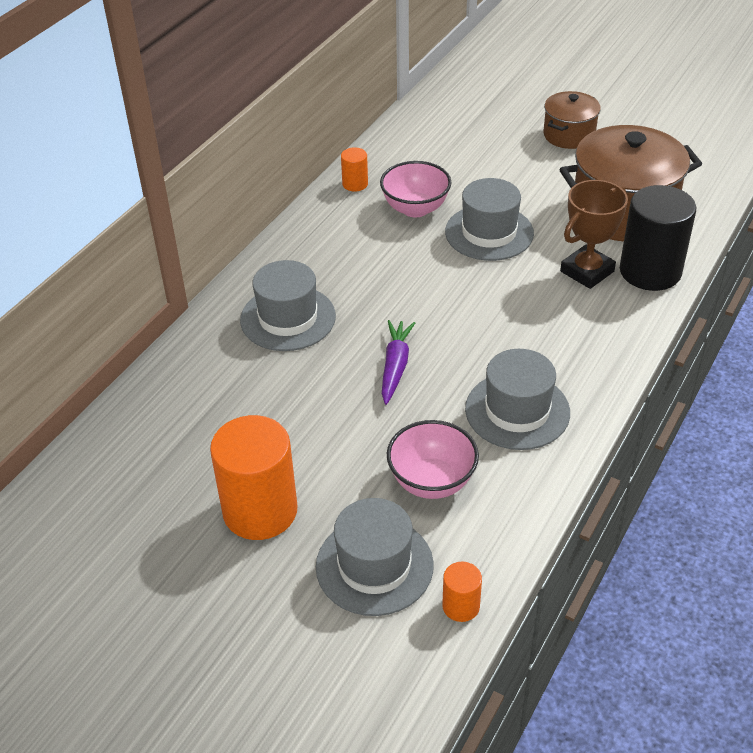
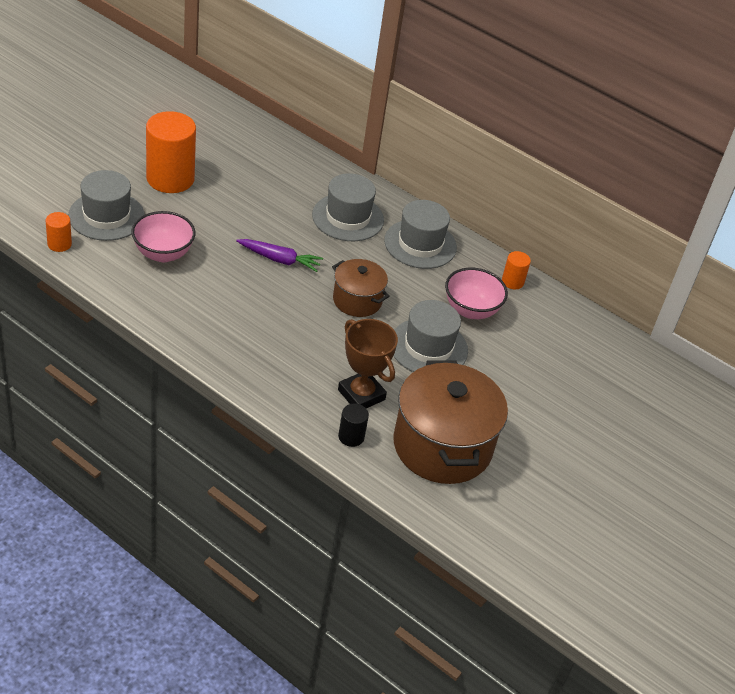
camera: 90 degrees right, 0 degrees up
grey hat [465,349,570,450] -> grey hat moved to [384,200,457,269]
brown pot [543,91,601,149] -> brown pot moved to [332,259,390,317]
black cylinder [620,185,696,291] -> black cylinder [338,403,369,447], size x0.46

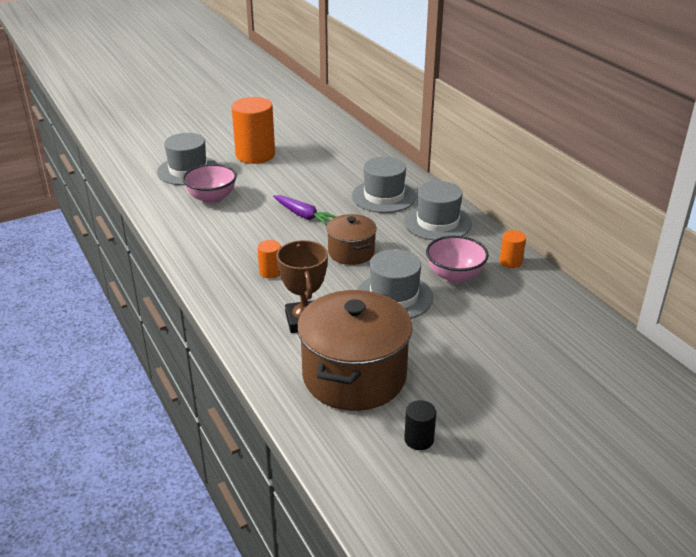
camera: 30 degrees right, 10 degrees down
orange cylinder [45,212,72,252] -> orange cylinder moved to [257,240,281,278]
black cylinder [338,403,369,447] -> black cylinder moved to [404,400,436,450]

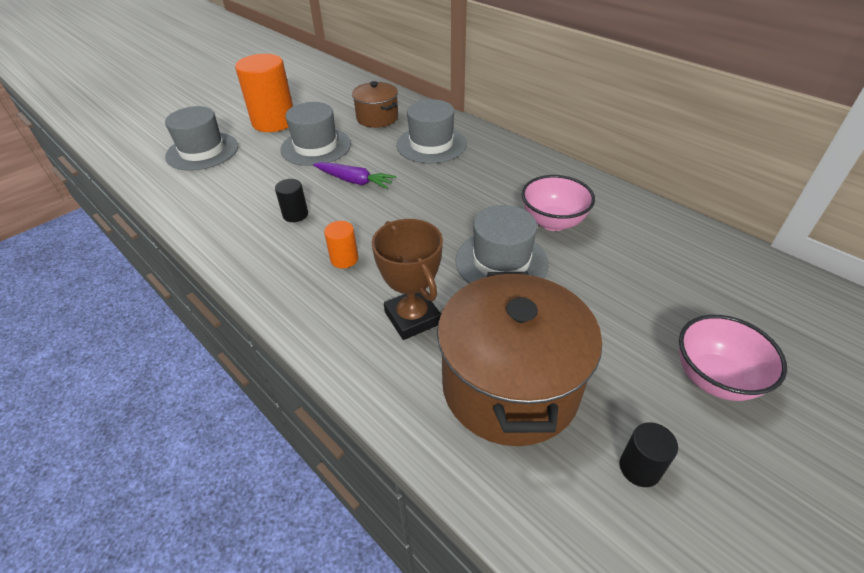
camera: 15 degrees left, 10 degrees up
pink bowl [182,164,237,204] -> pink bowl moved to [679,315,787,401]
brown pot [326,214,377,265] -> brown pot moved to [352,81,398,128]
grey hat [404,181,472,240] -> grey hat moved to [280,102,351,166]
orange cylinder [500,230,526,268] -> none
none -> black cylinder [275,179,308,222]

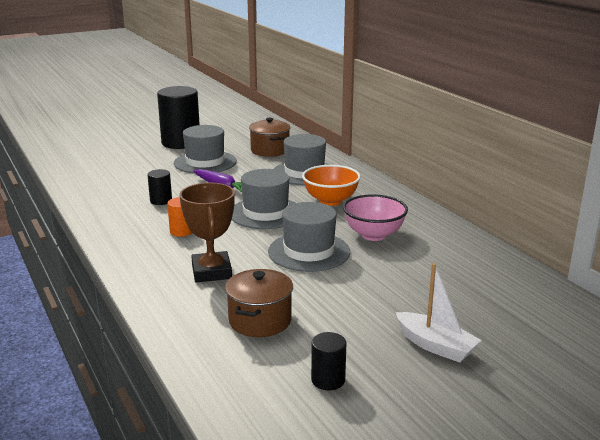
camera: 15 degrees right, 20 degrees down
grey hat [165,106,238,171] -> grey hat moved to [232,169,295,229]
orange cylinder [235,54,293,132] -> black cylinder [157,86,200,149]
brown pot [437,272,602,446] -> brown pot [225,269,293,337], size x0.55
pink bowl [679,315,787,401] -> white boat [396,263,482,363]
none -> orange bowl [302,165,361,206]

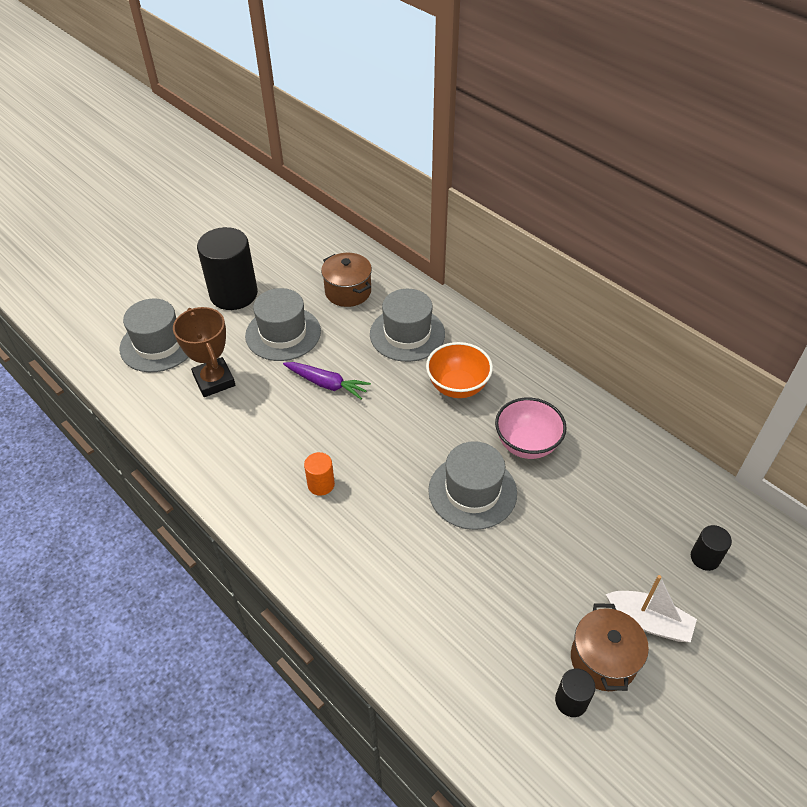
camera: 15 degrees left, 25 degrees up
black cylinder [148,169,172,205] -> black cylinder moved to [691,525,732,571]
brown trophy [179,183,235,283] -> brown trophy moved to [173,307,235,397]
brown pot [225,269,293,337] -> brown pot moved to [571,603,649,691]
grey hat [232,169,295,229] -> grey hat moved to [120,298,188,372]

